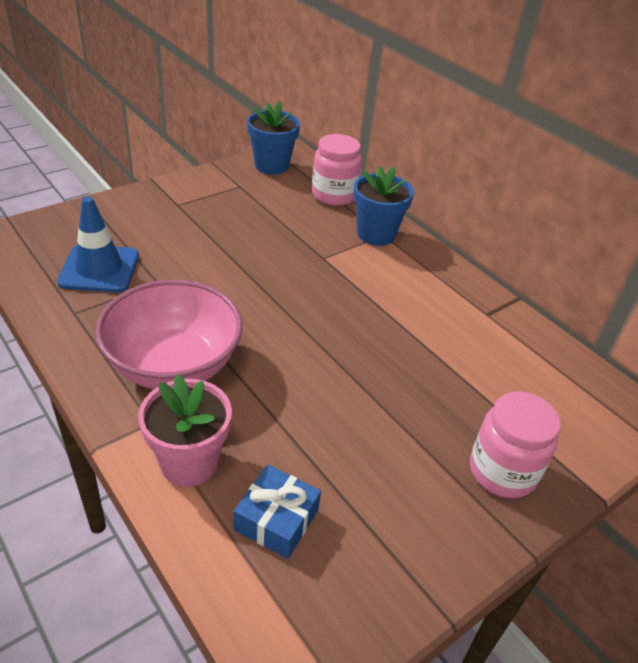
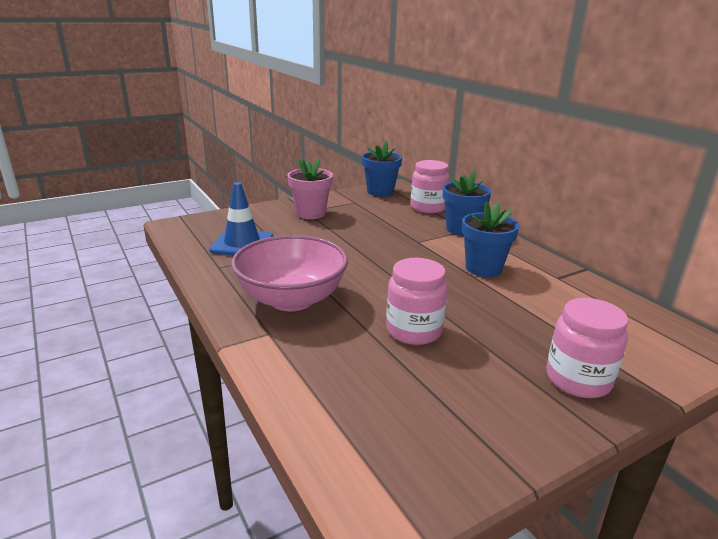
camera: 10 degrees right, 15 degrees down
pink flower pot [138,374,232,487] -> pink flower pot moved to [287,159,333,219]
blue gift [233,464,321,559] -> none
none -> pink jar [386,258,447,345]
none -> blue flower pot [462,201,519,277]

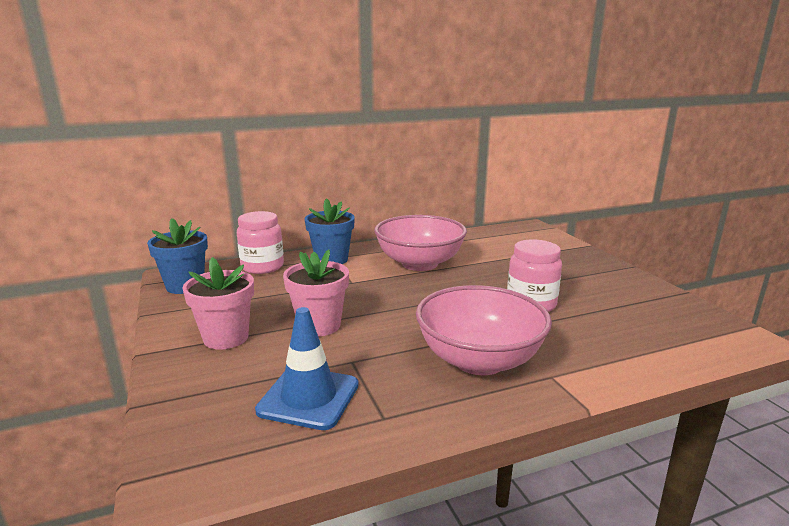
camera: 80 degrees left, 5 degrees down
blue flower pot [462,201,519,277] -> pink bowl [374,215,467,271]
pink jar [546,298,629,398] -> none
none -> pink flower pot [283,249,349,336]

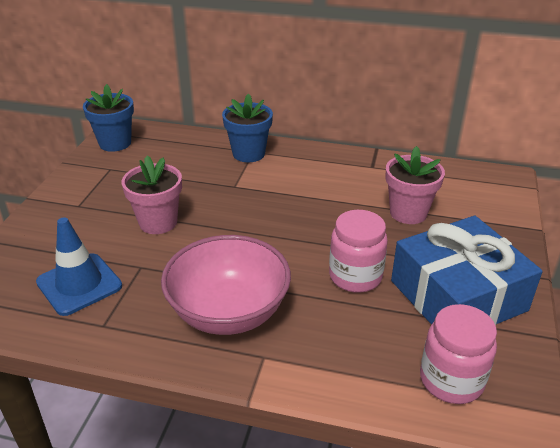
camera: 35 degrees right, 15 degrees up
pink flower pot [182,257,254,350] -> pink flower pot moved to [385,146,445,224]
pink jar [237,211,284,274] -> pink jar moved to [420,304,497,404]
pink bowl [374,215,467,271] -> none
none -> blue gift [391,216,543,325]

